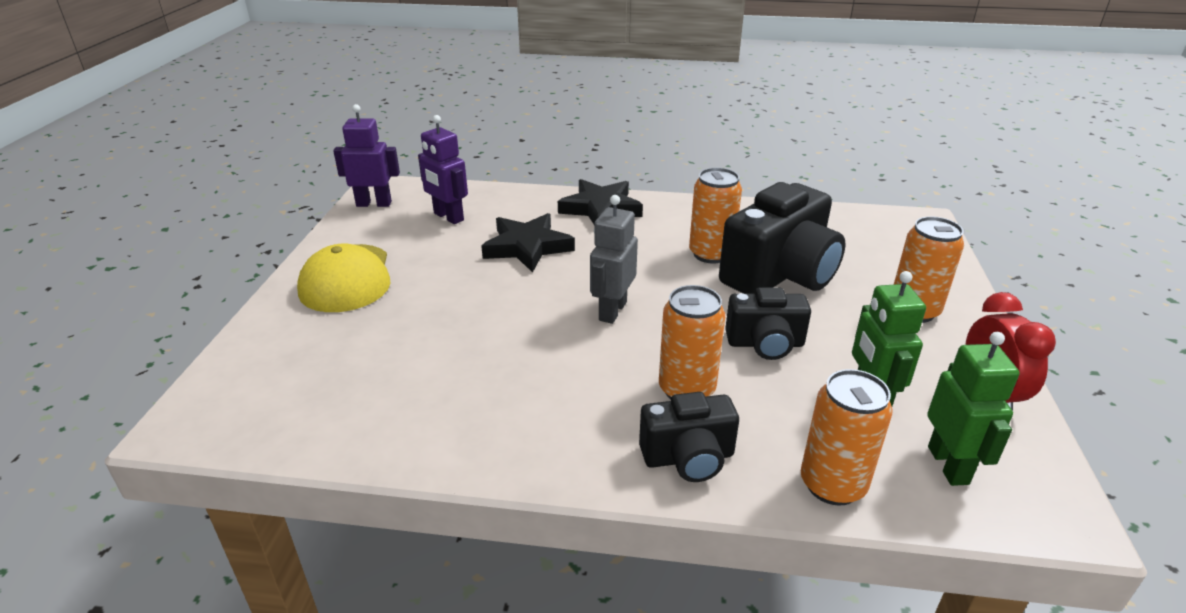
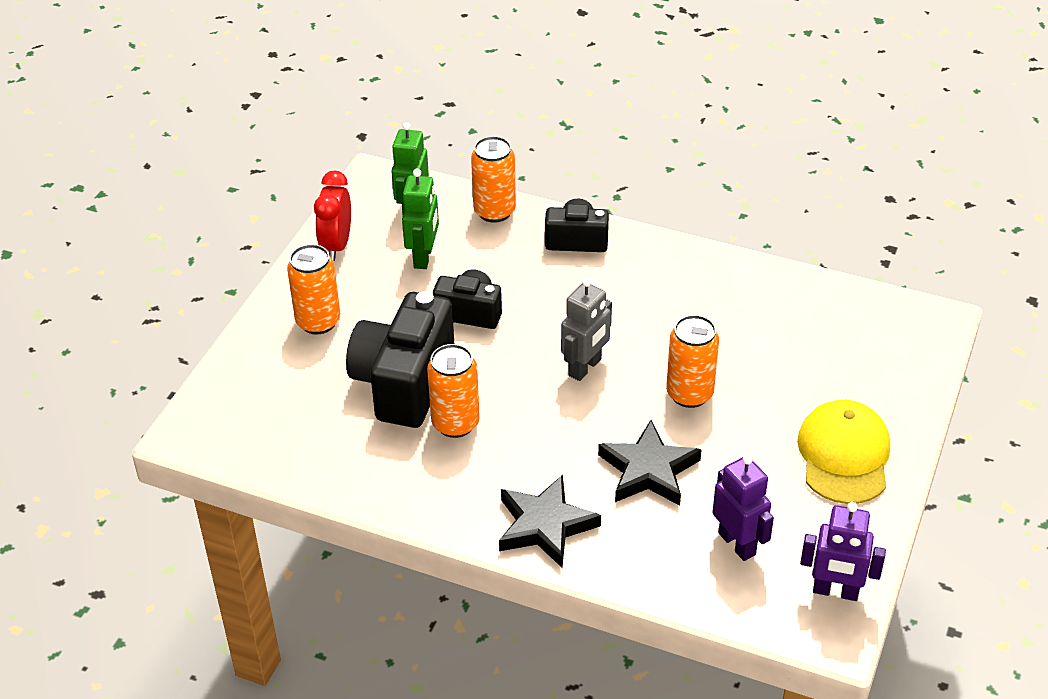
camera: 165 degrees left, 10 degrees up
orange can [659,285,725,399] -> orange can moved to [666,315,719,408]
black camera [719,182,845,294] -> black camera turned 45 degrees counterclockwise [346,291,454,428]

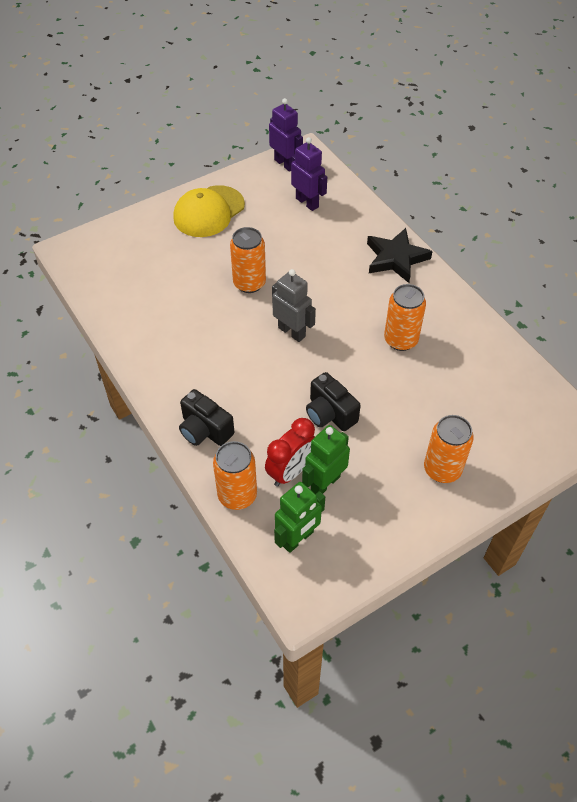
camera: 145 degrees left, 10 degrees up
red clock [314,170,351,261] -> red clock moved to [265,418,315,486]
black camera [346,291,454,428] -> none
grey robot [561,278,612,381] -> grey robot turned 60 degrees clockwise [272,269,316,342]
black star [598,420,702,506] -> none
purple robot [712,454,774,561] -> purple robot turned 135 degrees clockwise [291,137,327,211]

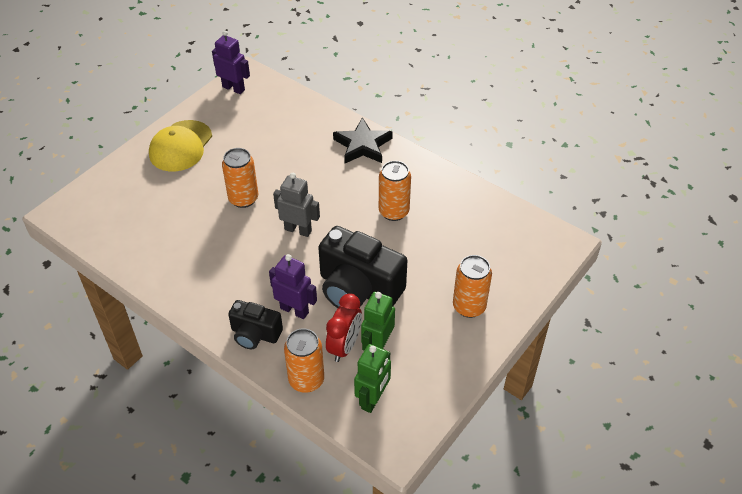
camera: 20 degrees left, 5 degrees down
purple robot [291,137,327,211] -> purple robot moved to [269,254,317,319]
black camera [306,372,361,431] -> black camera [318,226,408,308], size x1.77

